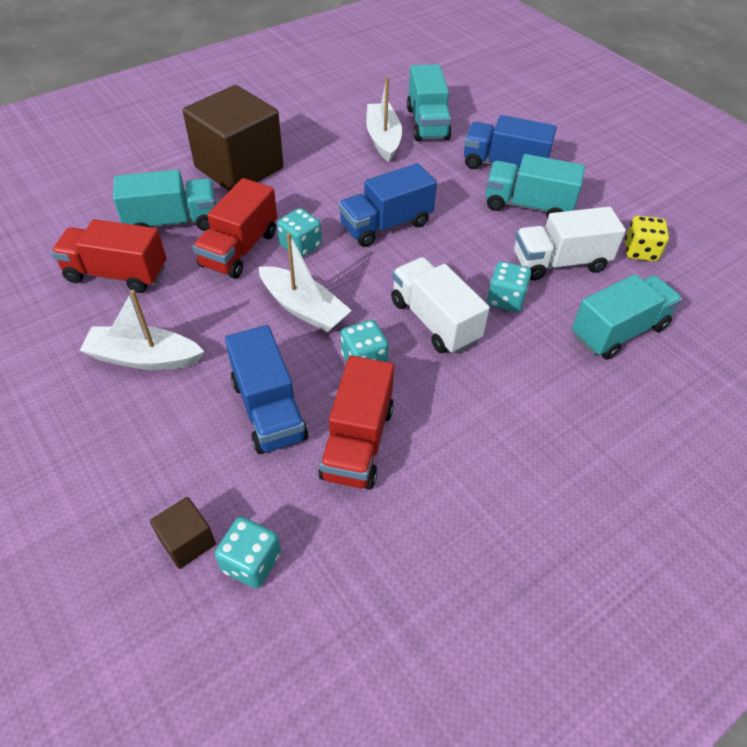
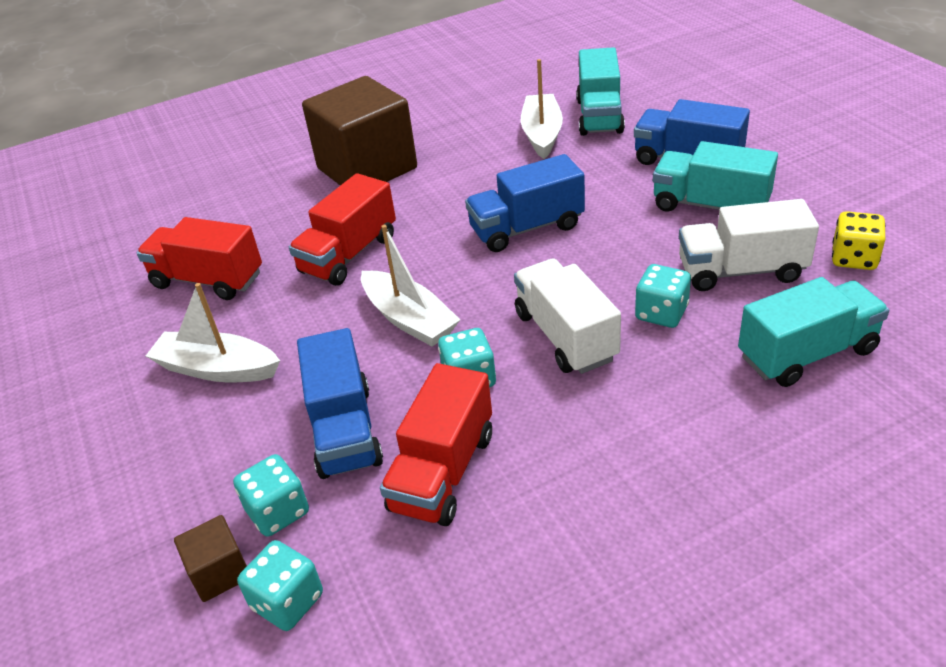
camera: 15 degrees right, 10 degrees down
turquoise truck [113,169,216,231] -> none
turquoise dice [277,208,322,257] -> turquoise dice moved to [233,454,309,537]

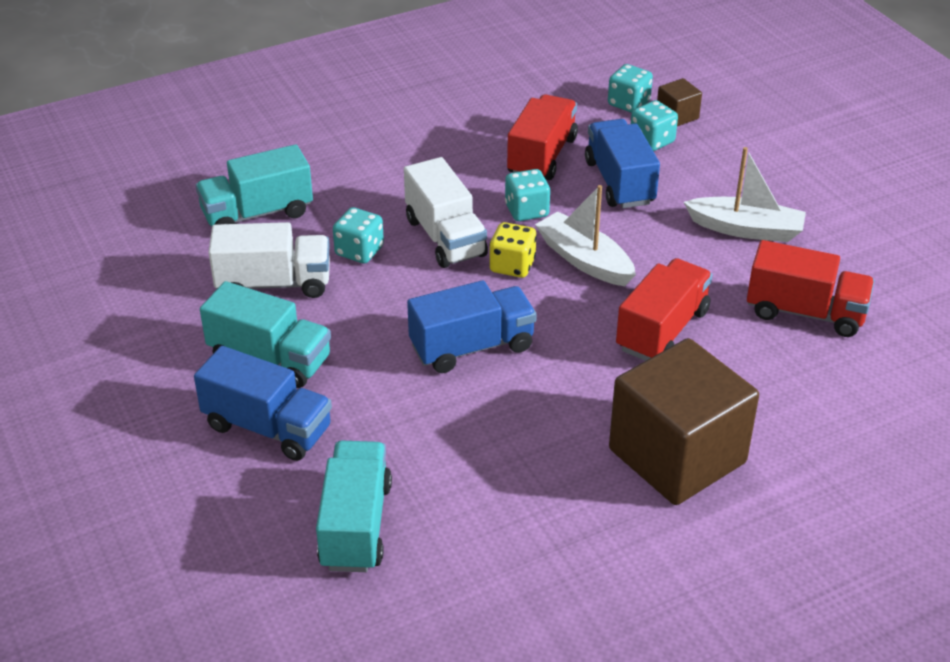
camera: 175 degrees right, 0 degrees up
white boat [520,59,563,159] -> none
yellow dice [832,211,886,270] -> yellow dice moved to [490,222,537,278]

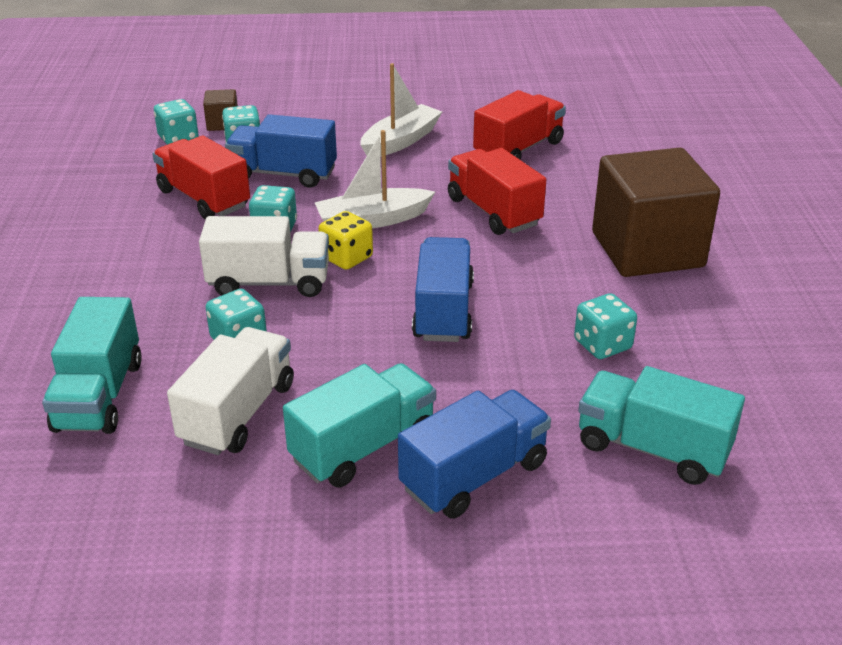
camera: 65 degrees left, 5 degrees down
none -> turquoise dice [574,293,637,359]

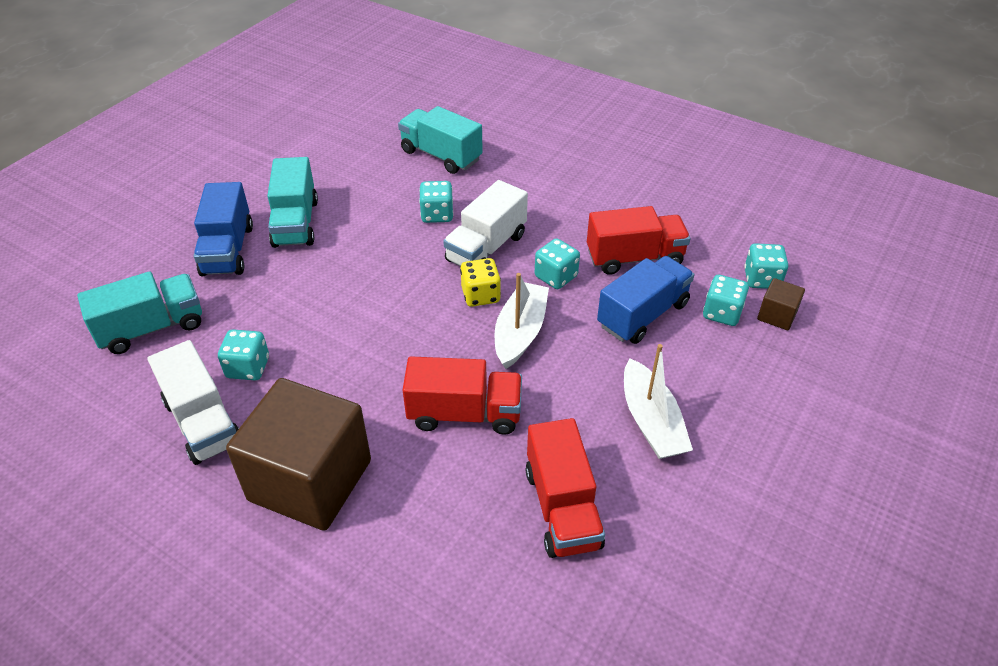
camera: 125 degrees right, 10 degrees up
white truck [167,327,294,455] -> white truck moved to [148,340,239,465]
blue truck [412,237,474,342] -> none

